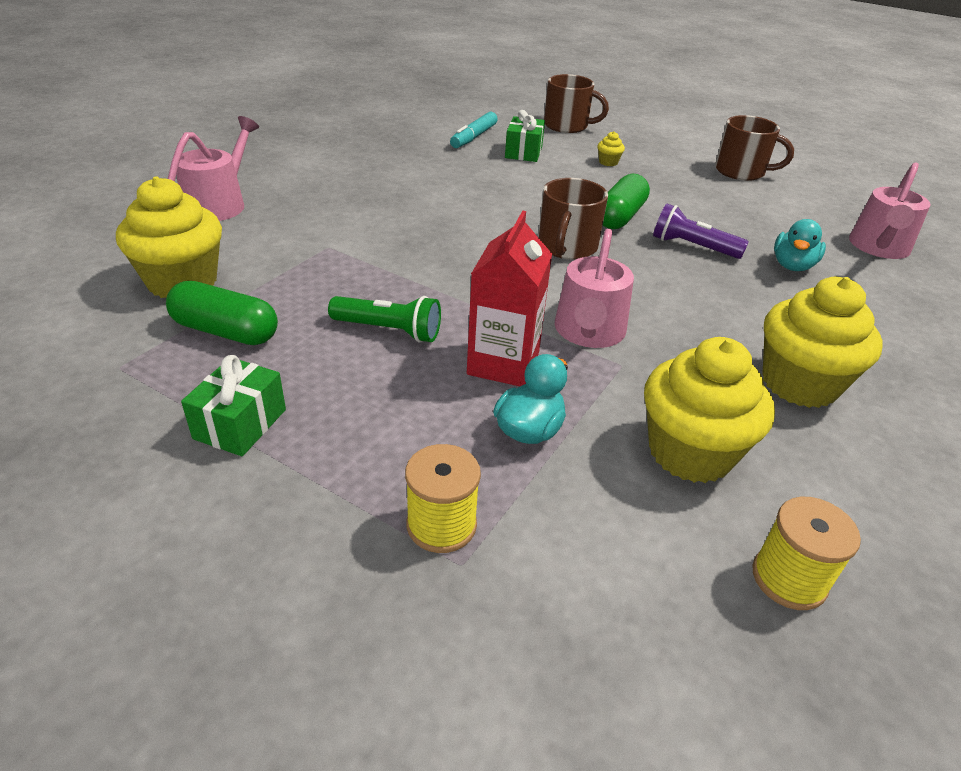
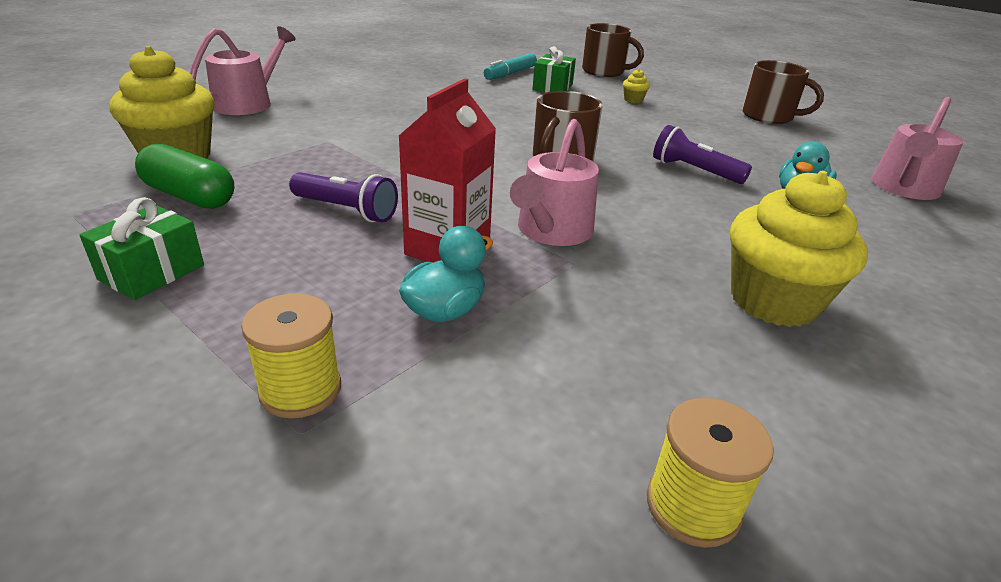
camera: 10 degrees right, 5 degrees down
green flashlight [328,296,441,342] -> purple flashlight [289,172,398,223]
green capsule [603,174,650,229] -> none
yellow cupcake [644,337,775,483] -> none

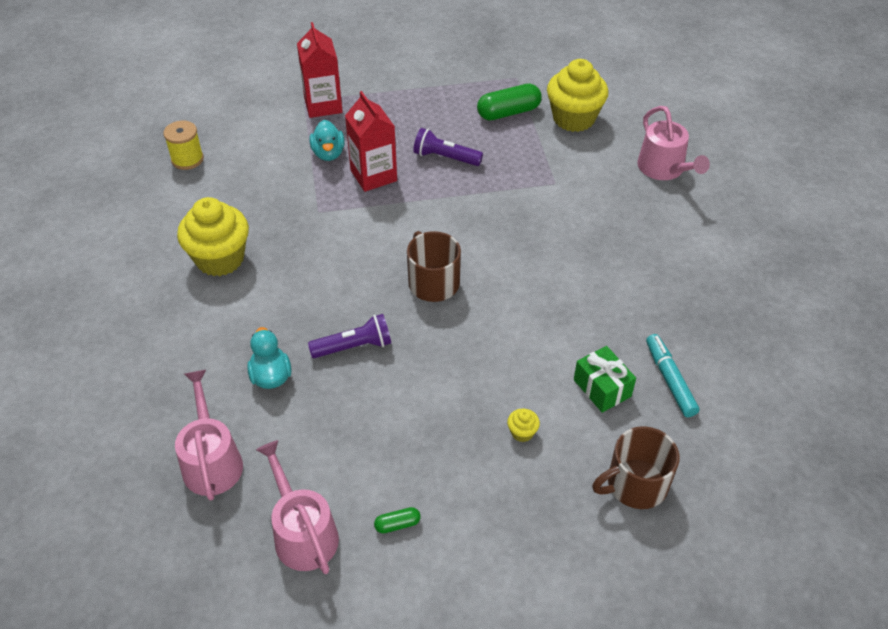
camera: 130 degrees right, 15 degrees up
green gift [80,197,204,300] -> none
yellow spool [241,293,341,418] -> red carton [297,22,343,118]
purple flashlight [289,172,398,223] -> purple flashlight turned 45 degrees clockwise [413,128,483,166]
pink watering can [510,119,599,246] -> pink watering can moved to [256,440,339,574]
brown mug [742,60,824,124] -> green capsule [374,507,421,533]

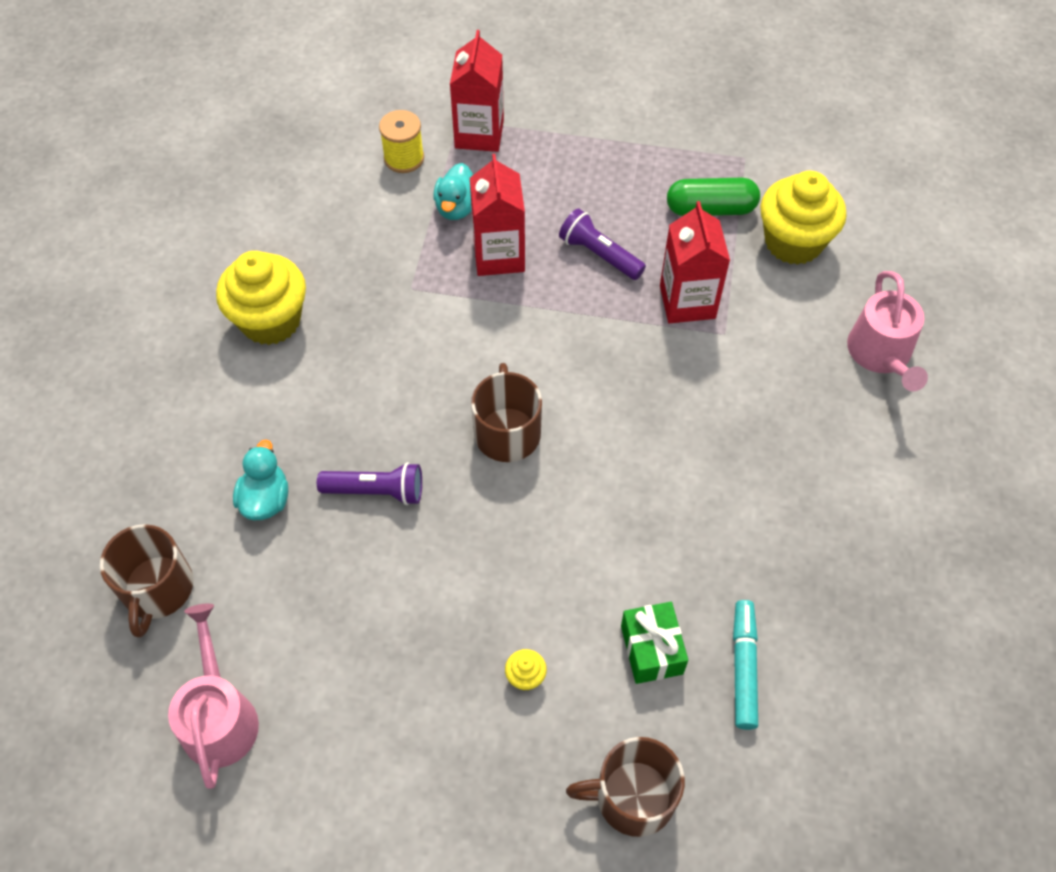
camera: 20 degrees right, 10 degrees up
yellow spool [163,121,204,170] -> yellow spool moved to [379,110,424,173]
pink watering can [175,370,243,501] -> brown mug [100,524,193,638]
green capsule [374,507,421,533] -> none
none -> red carton [660,201,730,324]

